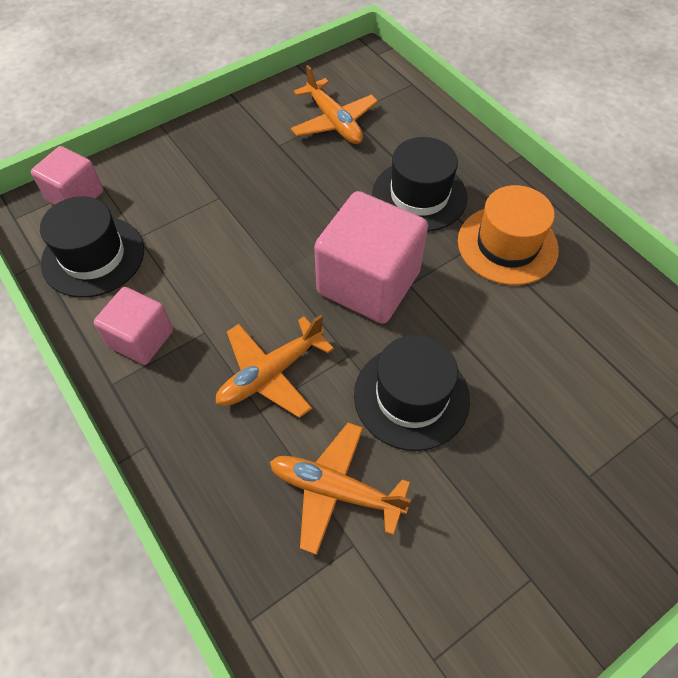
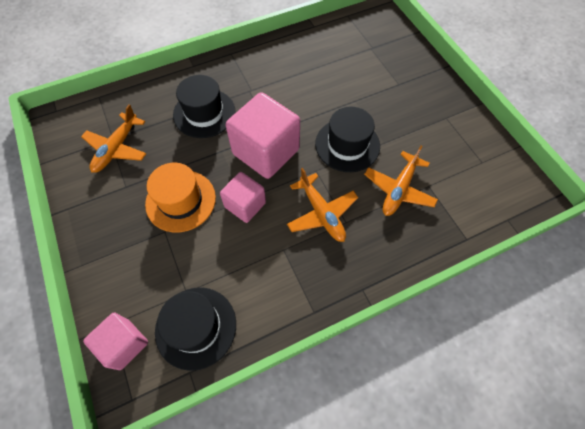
camera: 80 degrees left, 5 degrees up
pink cube [94,287,173,365] -> pink cube moved to [220,172,266,223]
orange plane [291,65,378,144] -> orange plane turned 135 degrees clockwise [81,105,146,173]
orange hat [458,185,559,285] -> orange hat moved to [145,163,216,233]

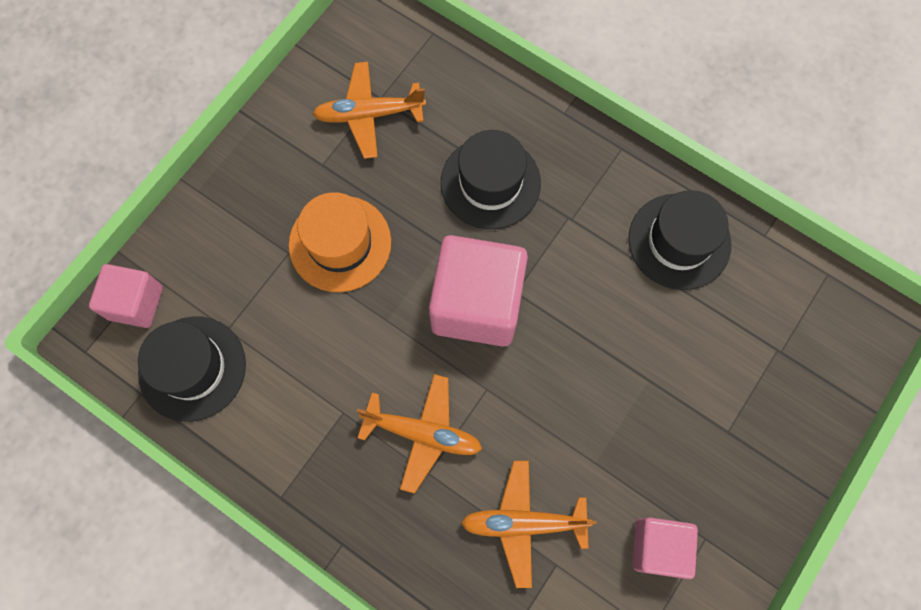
camera: 60 degrees right, 10 degrees up
pink cube [220,172,266,223] -> pink cube moved to [632,517,698,579]
orange plane [287,168,358,242] -> orange plane turned 105 degrees counterclockwise [357,374,482,494]
black hat [315,107,380,172] -> black hat moved to [628,190,731,290]

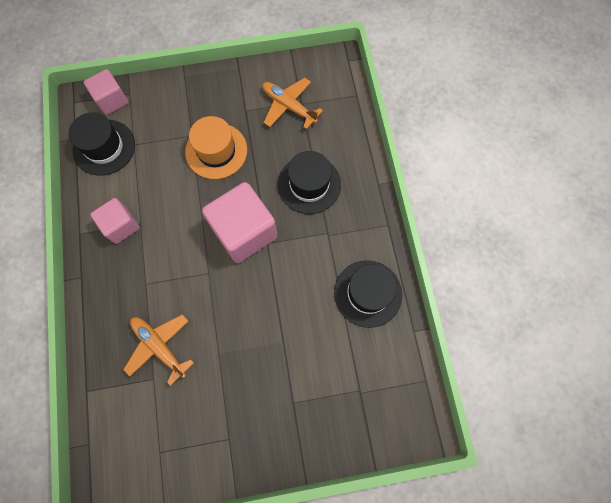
camera: 45 degrees right, 0 degrees up
orange plane [357,374,482,494] -> none
pink cube [632,517,698,579] -> pink cube moved to [90,198,140,244]

